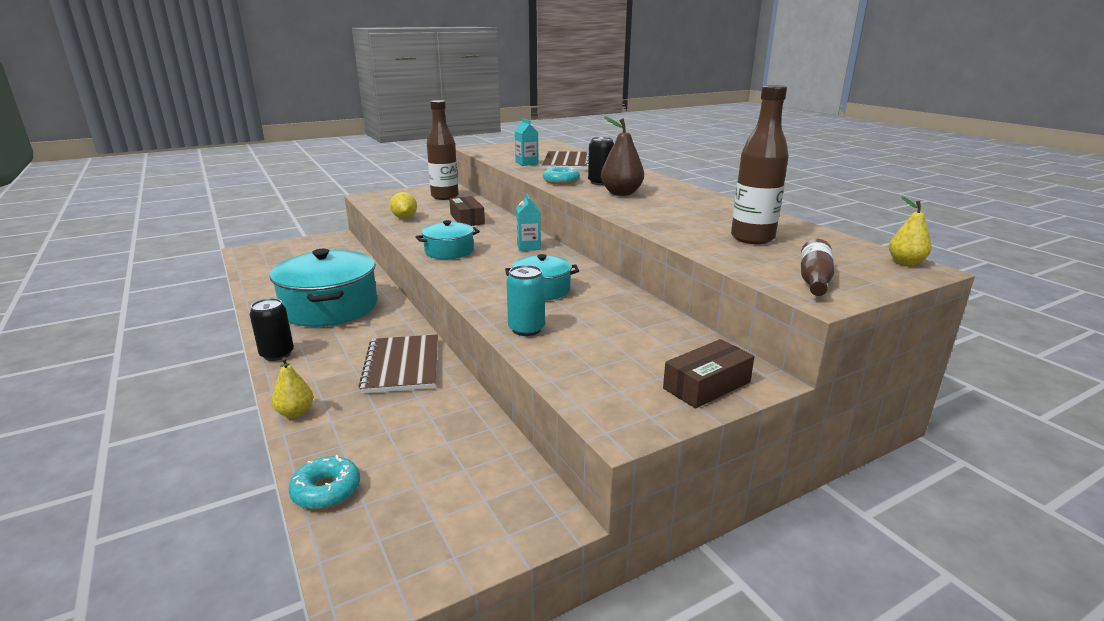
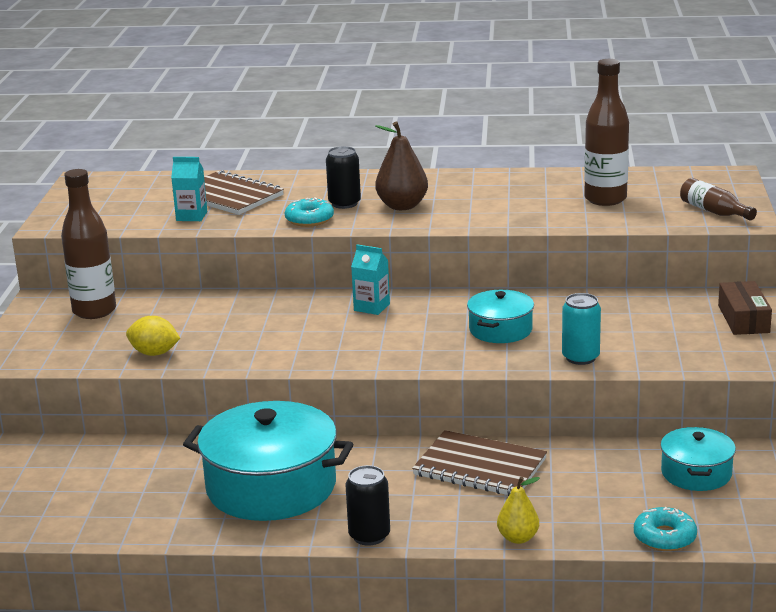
camera: 55 degrees left, 0 degrees up
turquoise pot [416,220,480,259] -> turquoise pot moved to [660,427,736,491]
brown box [449,196,485,226] -> none
yellow pear [889,197,932,265] -> none

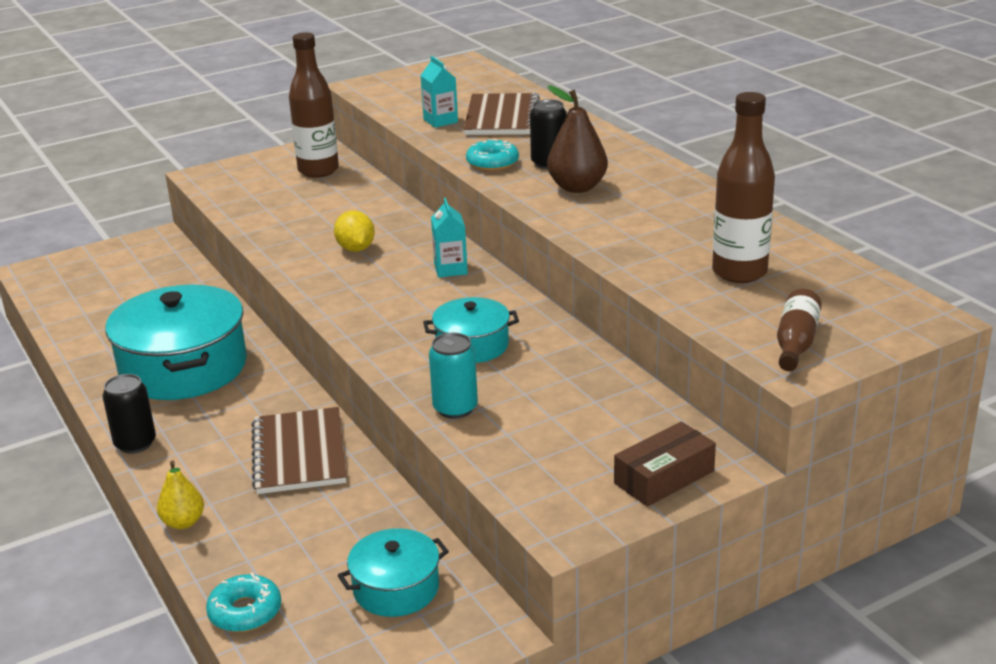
camera: 55 degrees right, 5 degrees up
yellow lemon [126,316,180,356] -> yellow lemon moved to [334,210,375,252]

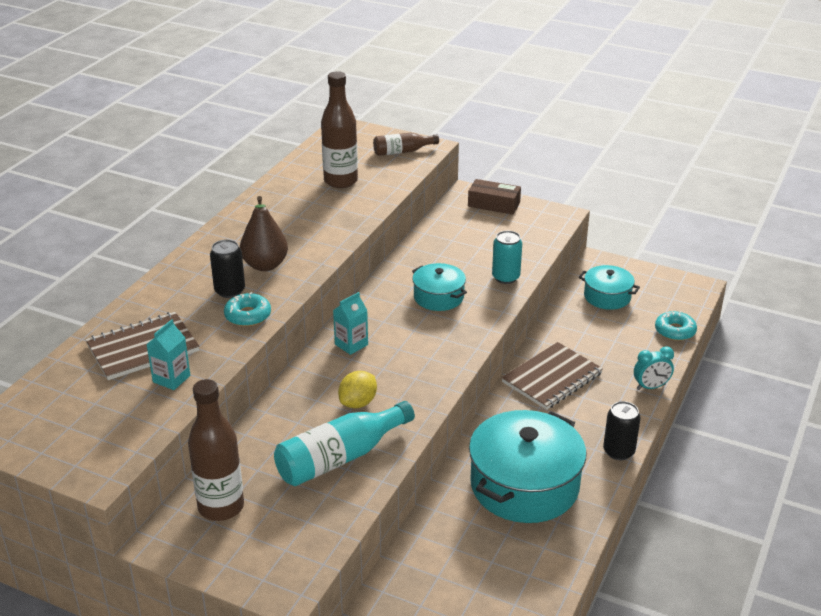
camera: 125 degrees left, 5 degrees up
yellow pear [157,461,204,529] -> turquoise clock [634,346,674,390]
none -> turquoise bottle [274,401,415,486]

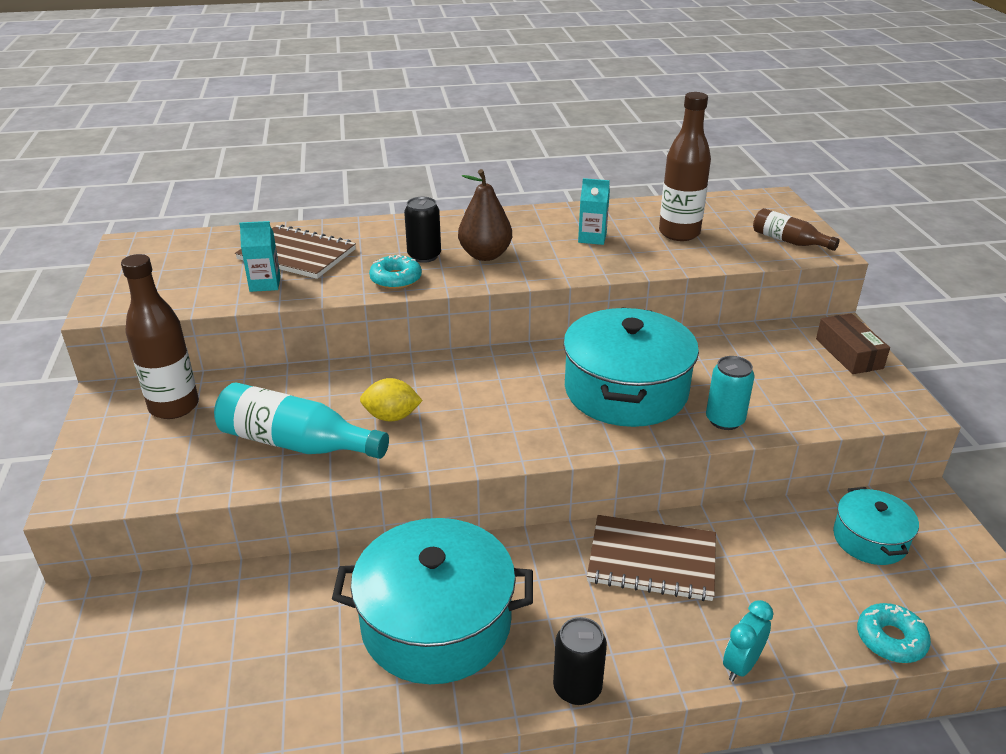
camera: 55 degrees right, 0 degrees up
turquoise carton [333,292,368,355] -> turquoise carton moved to [578,178,610,245]
turquoise pot [412,263,467,311] -> turquoise pot [563,307,699,427], size x1.88
turquoise clock [634,346,674,390] -> turquoise clock turned 90 degrees clockwise [723,600,773,682]

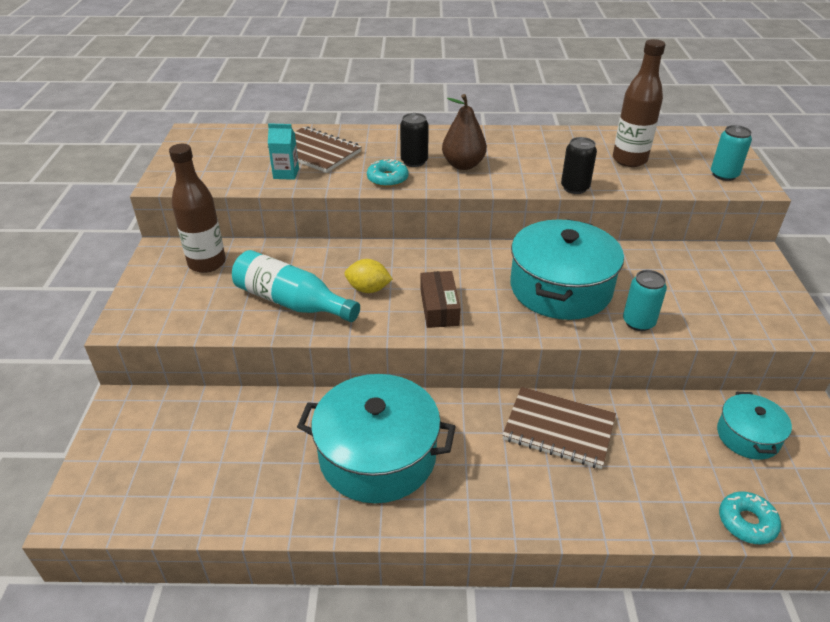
camera: 10 degrees right, 5 degrees up
black can [553,617,607,705] -> black can moved to [561,137,597,194]
turquoise carton [578,178,610,245] -> none
turquoise clock [723,600,773,682] -> none
brown bottle [753,208,840,251] -> turquoise can [711,125,752,181]
brown box [816,313,890,374] -> brown box moved to [421,271,461,328]

